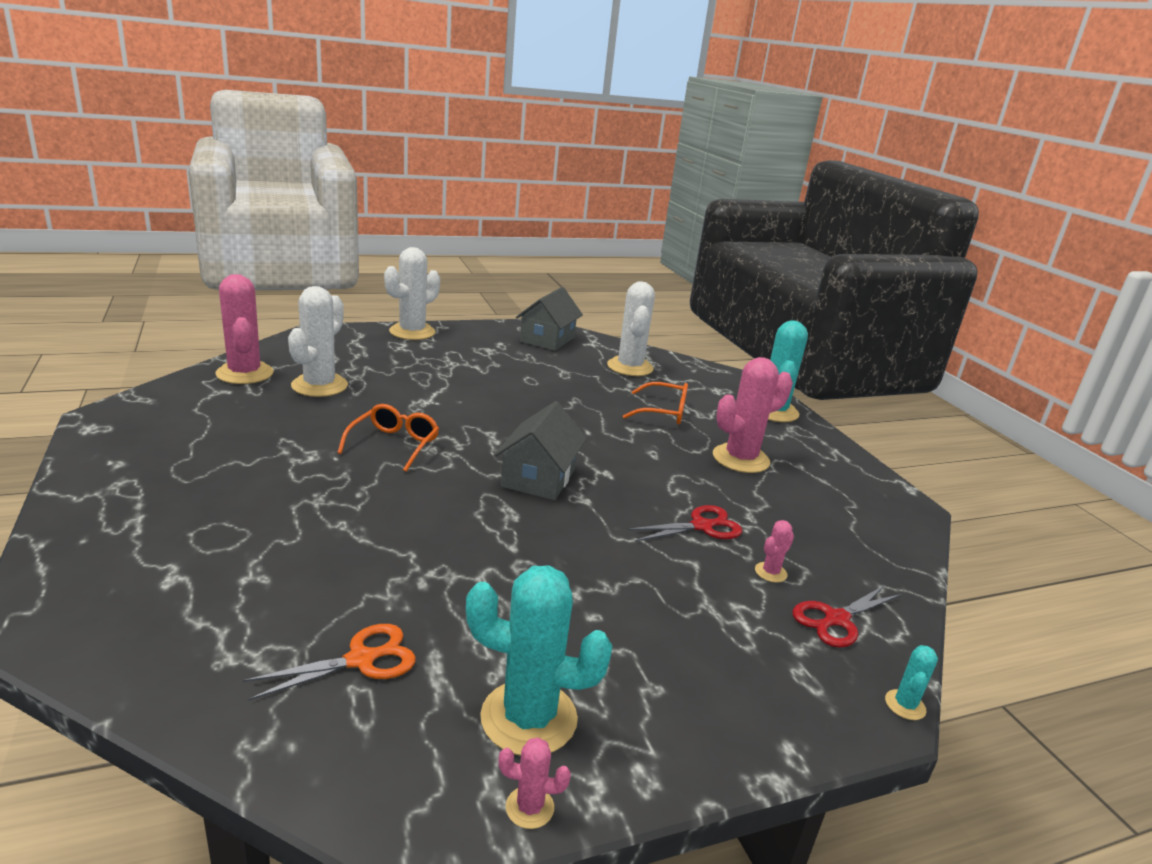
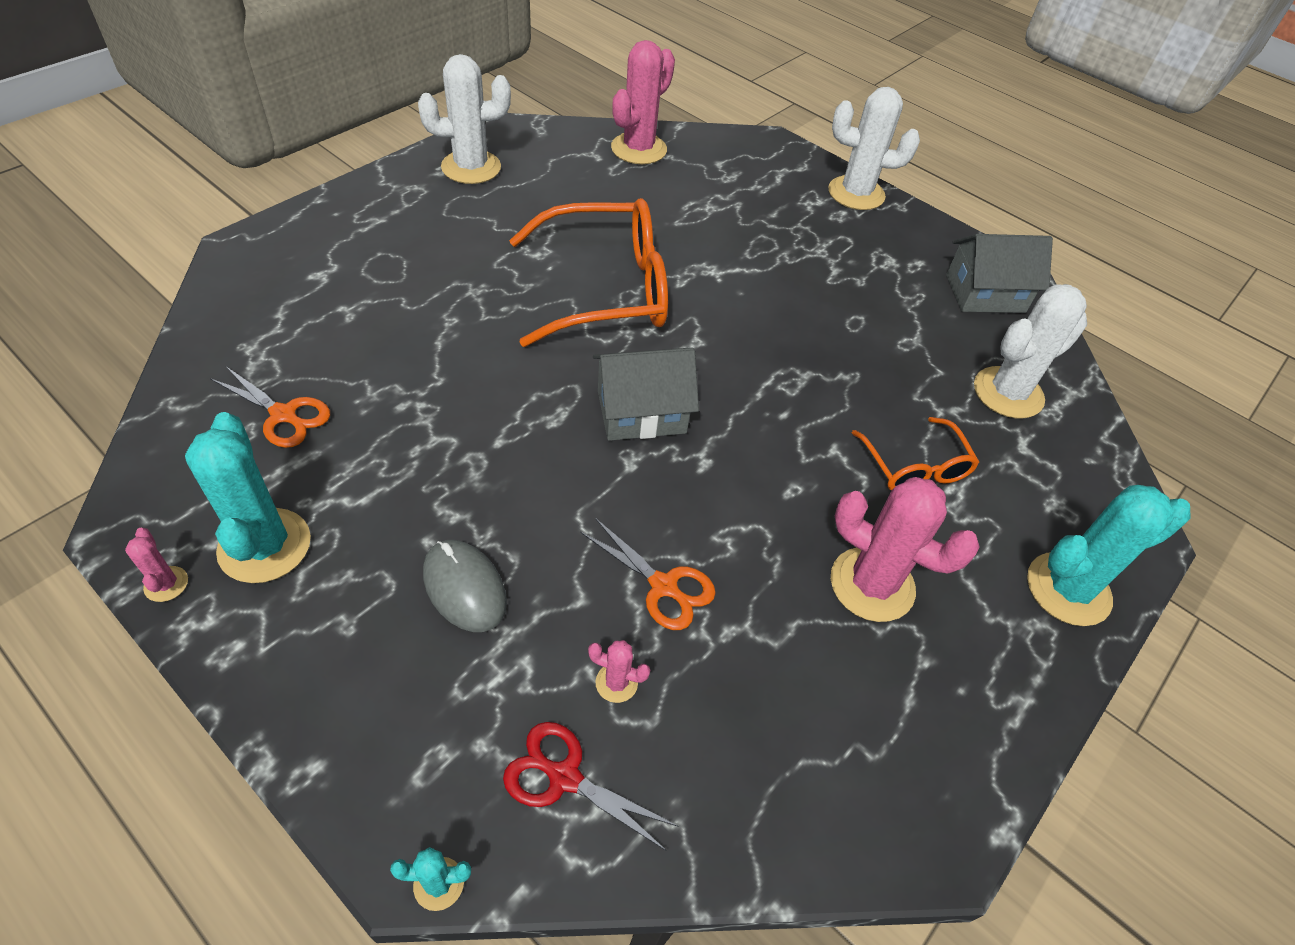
camera: 60 degrees right, 25 degrees up
white cactus [288,286,348,397] -> white cactus moved to [418,54,511,184]
orange glasses [337,404,439,472] -> orange glasses [509,198,668,347], size x1.92
red scissors [627,505,742,541] -> orange scissors [580,518,716,630]
none -> grey mouse [423,540,507,632]

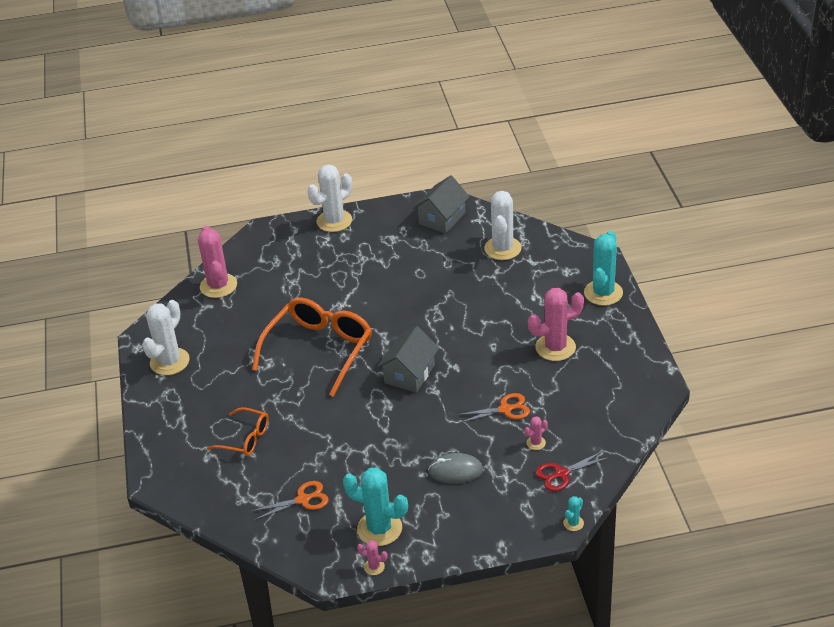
camera: 45 degrees left, 10 degrees down
orange glasses [852,417,979,491] -> orange glasses moved to [207,407,268,456]

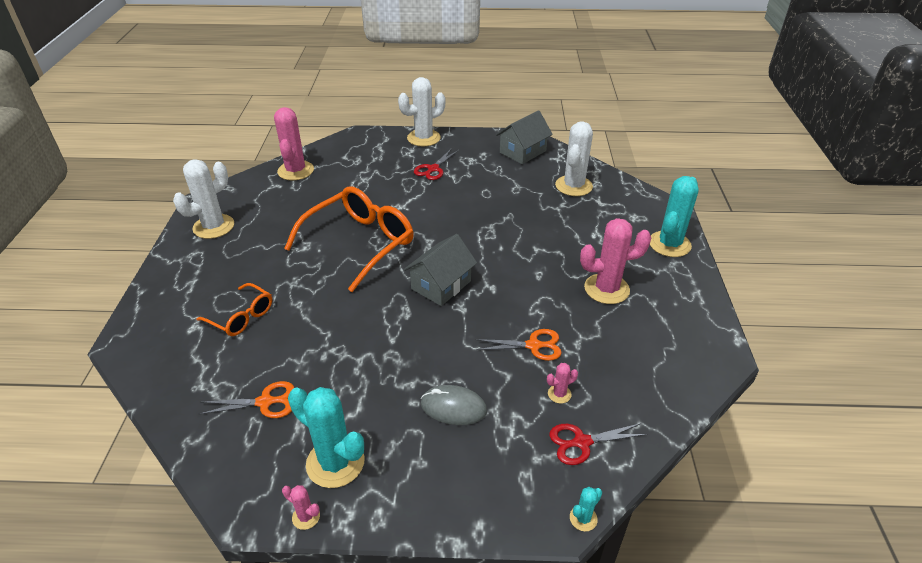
camera: 10 degrees right, 0 degrees up
none -> red scissors [414,148,459,180]

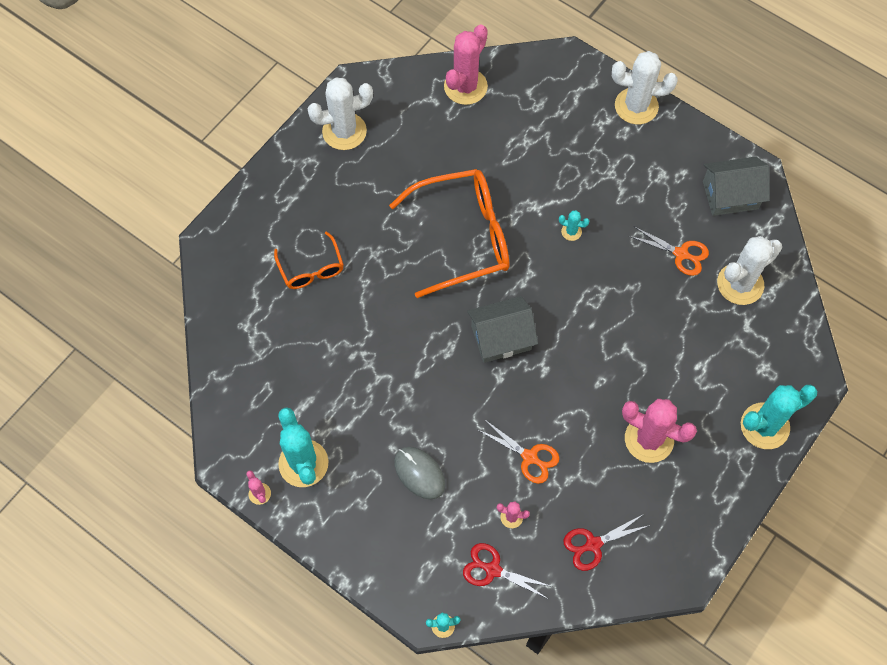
camera: 35 degrees right, 25 degrees up
orange scissors [200,381,294,418] -> orange scissors moved to [629,226,709,276]
red scissors [414,148,459,180] -> red scissors moved to [564,514,650,571]
none -> turquoise cactus [559,210,589,241]

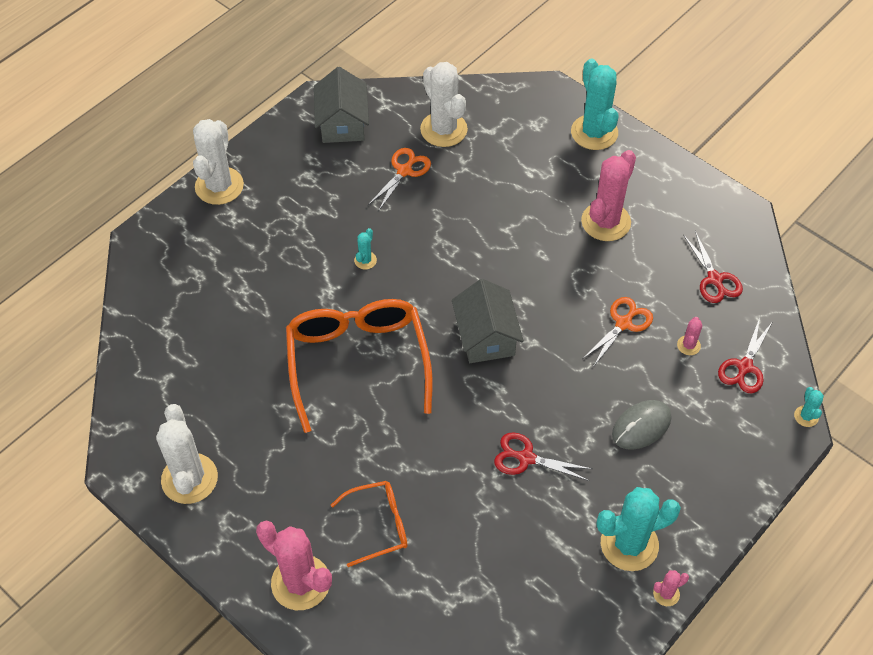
camera: 85 degrees left, 10 degrees down
pink cactus [444,24,488,105] -> pink cactus moved to [256,521,332,610]
none -> red scissors [494,432,592,481]

